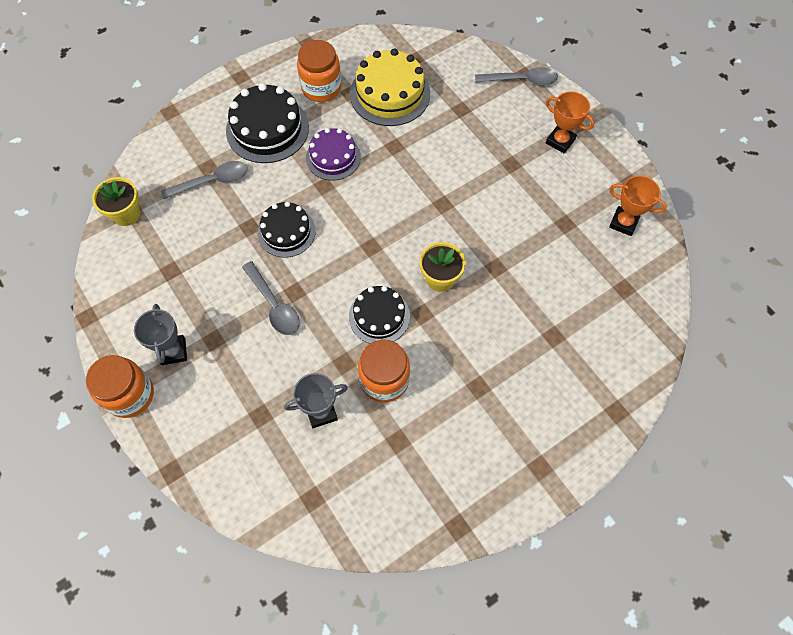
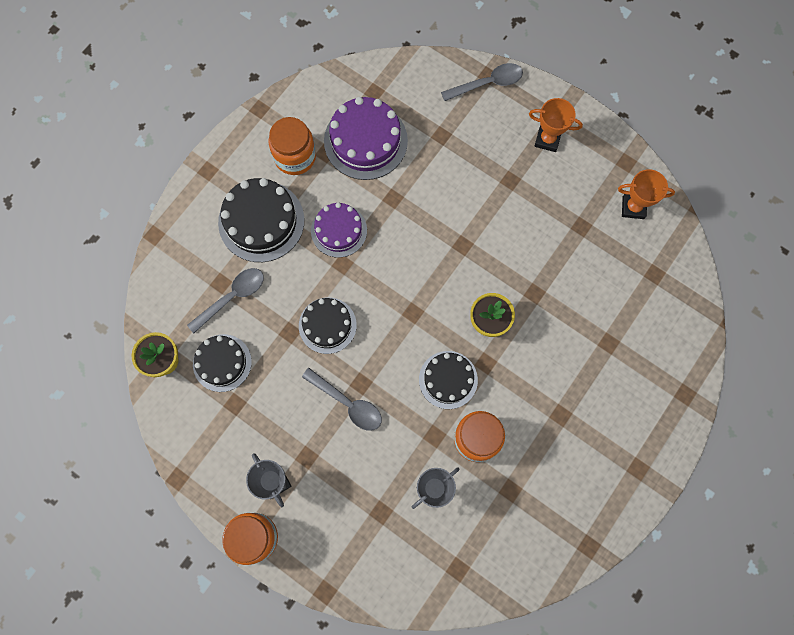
camera: 20 degrees left, 10 degrees up
yellow cake [350,48,430,126] -> purple cake [324,97,408,180]
none -> black cake [193,334,252,392]

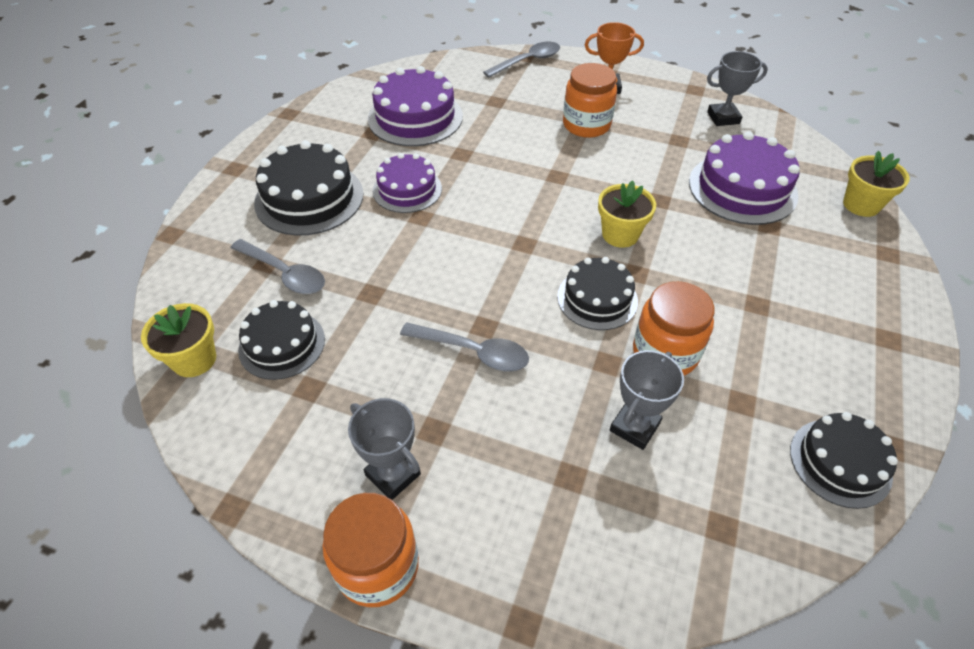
camera: 15 degrees left, 25 degrees down
grey spoon [187,268,264,333] -> grey spoon turned 90 degrees clockwise [230,239,325,294]
orange jar [269,117,316,175] -> orange jar moved to [563,63,617,138]
black cake [299,297,357,354] -> black cake moved to [790,412,898,509]
orange trophy [618,169,675,219] -> grey trophy [707,51,768,126]
none -> purple cake [689,132,800,225]
none -> yellow flower pot [843,151,910,217]

